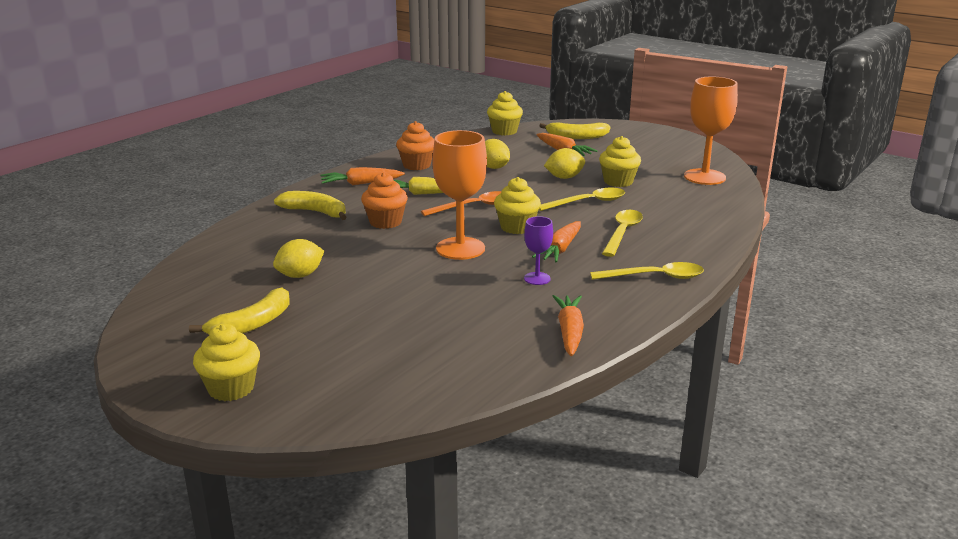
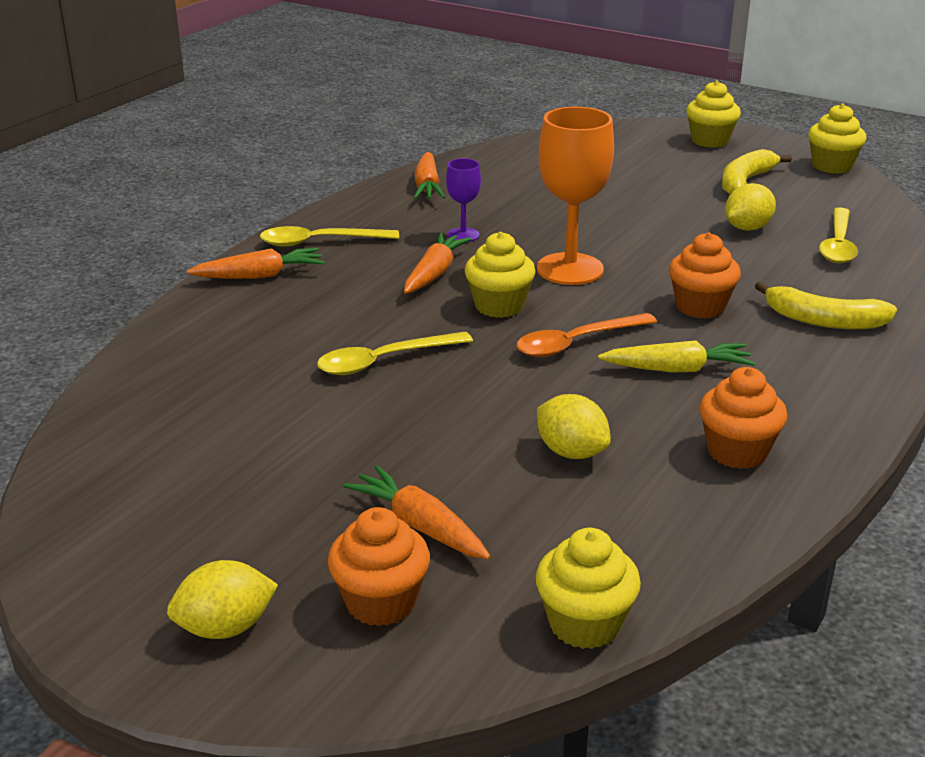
camera: 175 degrees right, 5 degrees up
orange carrot [321,167,405,185] -> orange carrot moved to [187,248,325,279]
yellow banana [539,122,610,139] -> orange cupcake [328,507,430,626]
yellow lemon [544,148,585,179] -> yellow lemon moved to [167,560,278,639]
yellow cupcake [599,136,641,187] -> yellow cupcake moved to [808,104,867,174]
yellow spoon [602,210,643,257] -> yellow spoon moved to [819,207,858,263]
orange goblet [684,77,738,185] -> none

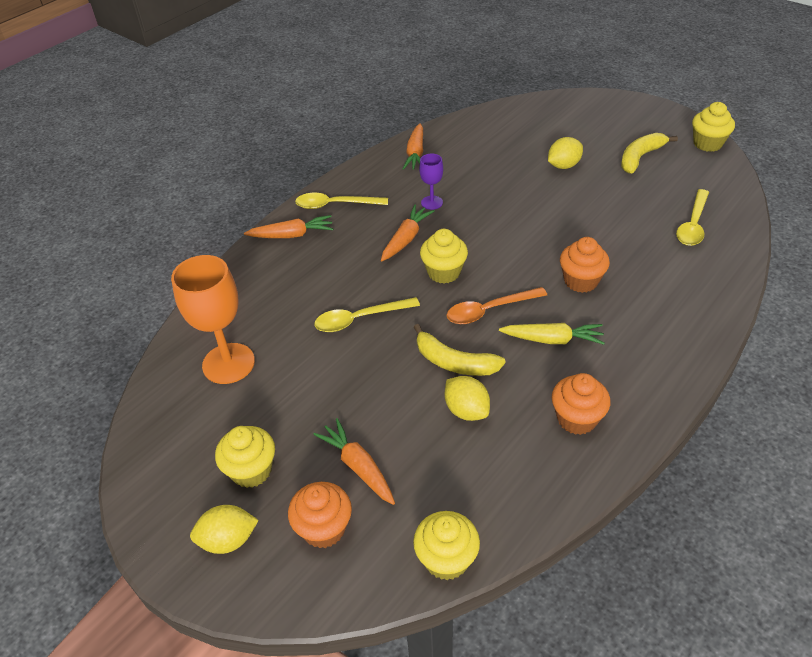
camera: 10 degrees right, 15 degrees up
orange goblet [537,107,614,285] -> orange goblet moved to [171,255,255,384]
yellow cupcake [686,81,741,148] -> yellow cupcake moved to [215,426,275,488]
yellow lemon [725,183,776,231] -> yellow lemon moved to [548,137,583,169]
yellow banana [755,281,897,329] -> yellow banana moved to [414,324,506,376]

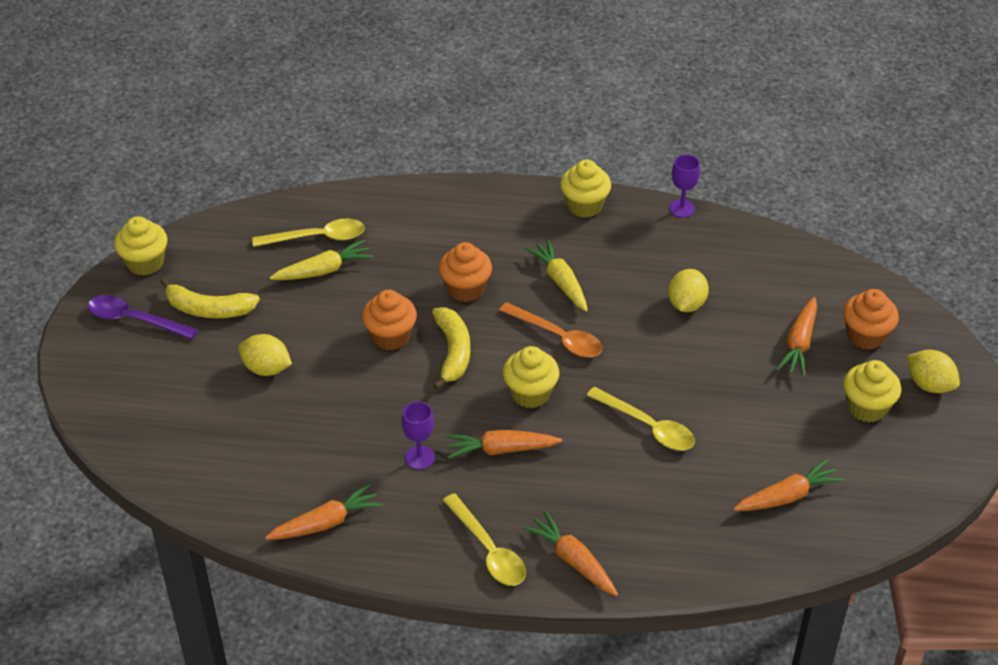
camera: 125 degrees left, 0 degrees up
orange goblet [171,255,255,384] -> orange carrot [734,458,844,511]
yellow cupcake [413,511,480,580] -> yellow cupcake moved to [560,160,611,218]
yellow banana [414,324,506,376] -> yellow banana moved to [432,307,470,390]
orange cupcake [552,373,610,435] -> orange cupcake moved to [362,290,417,351]
none -> purple spoon [88,295,198,340]
none -> yellow carrot [270,240,374,280]
none -> purple goblet [669,154,700,218]

